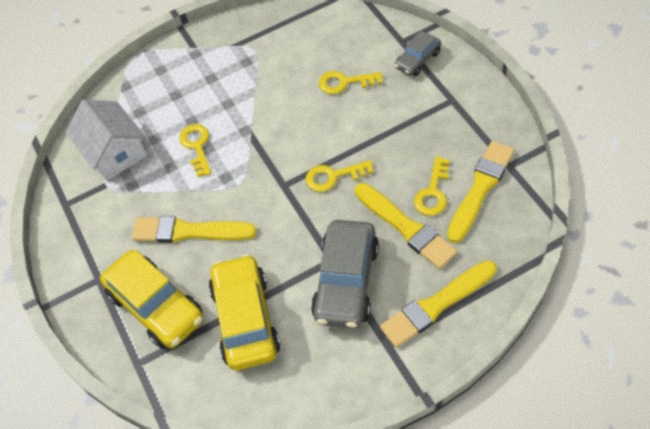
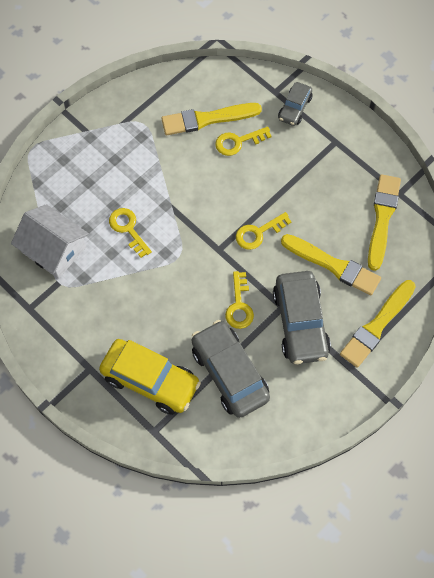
camera: 25 degrees left, 10 degrees up
yellow brush [132,216,257,243] -> yellow brush moved to [161,103,262,135]
yellow car [209,254,280,370] -> grey car [192,320,270,418]
yellow key [414,157,449,216] -> yellow key moved to [225,271,254,329]

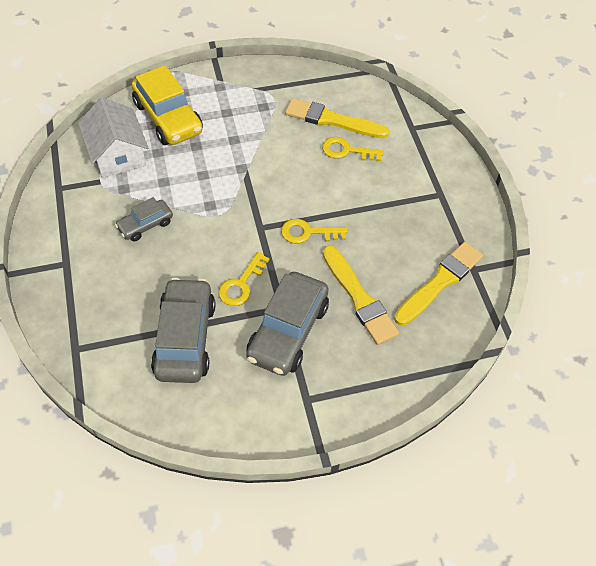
camera: 30 degrees right, 10 degrees down
yellow car [99,339,201,415] -> yellow car moved to [132,65,203,145]
yellow key [109,208,152,258] -> none
grey car [278,82,312,126] -> grey car moved to [115,197,173,241]
yellow brush [340,280,416,368] -> none

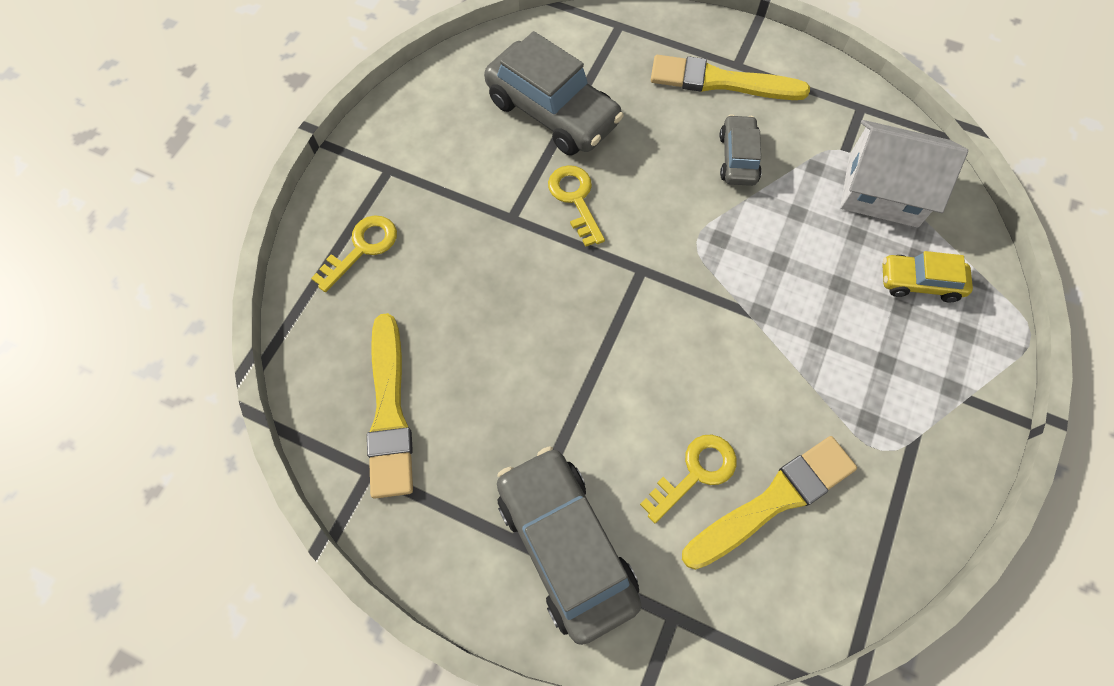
camera: 130 degrees right, 10 degrees up
yellow car [132,65,203,145] -> yellow car [882,251,973,302], size x0.54
grey car [246,272,329,376] -> grey car moved to [497,446,642,645]
yellow key [281,219,347,244] -> yellow key moved to [311,215,397,292]
yellow brush [323,246,399,345] -> yellow brush moved to [651,55,810,100]

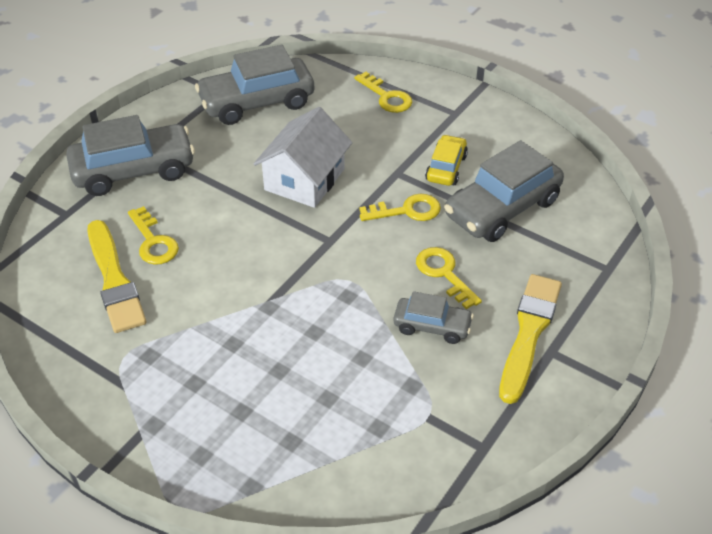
camera: 100 degrees right, 20 degrees down
yellow brush [367,313,413,499] -> grey car [195,45,314,125]
white house [840,120,968,228] -> white house moved to [254,107,352,208]
yellow car [882,251,973,302] -> yellow car moved to [425,135,468,186]
none -> yellow key [416,247,482,309]

